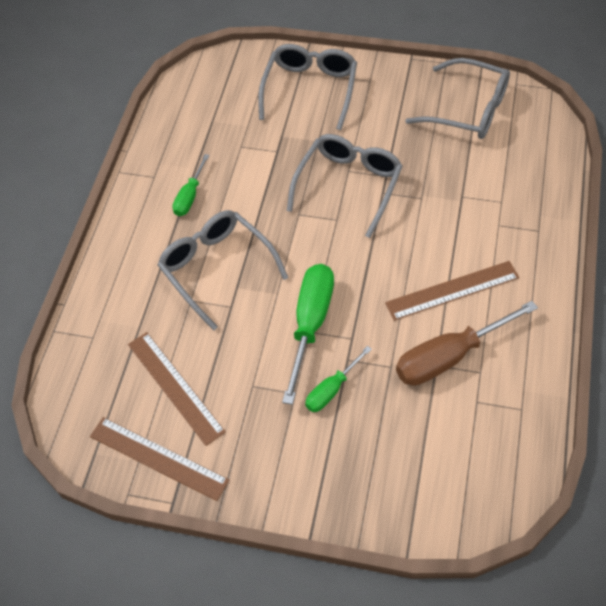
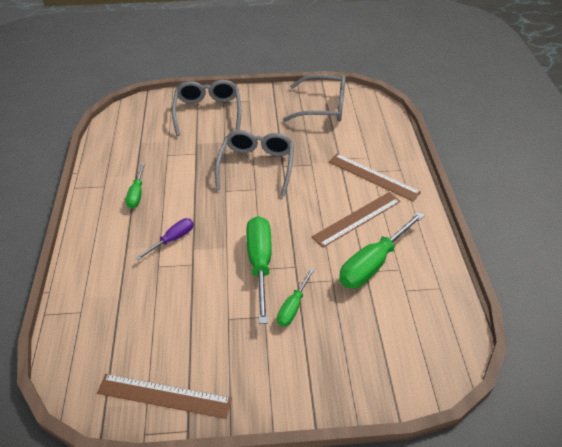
camera: 20 degrees left, 10 degrees down
brown ruler [128,332,226,446] -> brown ruler moved to [329,154,421,202]
grey glasses [158,210,288,331] -> purple screwdriver [136,218,194,260]
brown screwdriver [396,301,538,386] -> green screwdriver [339,212,425,288]

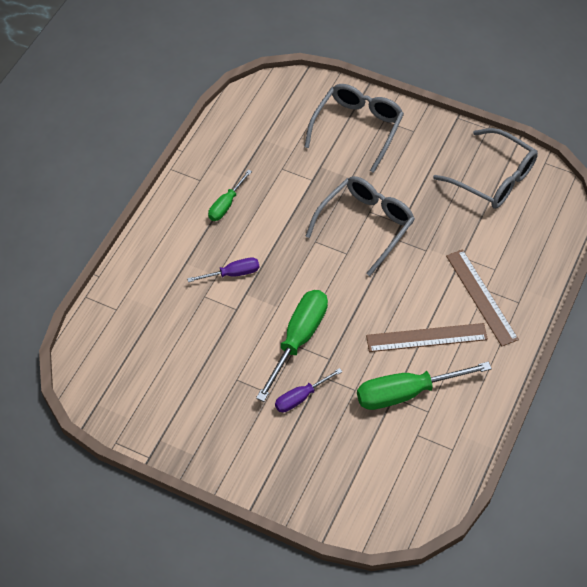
camera: 30 degrees right, 10 degrees up
brown ruler [97,374,232,419] -> none
green screwdriver [277,268,315,327] -> purple screwdriver [275,368,342,412]

